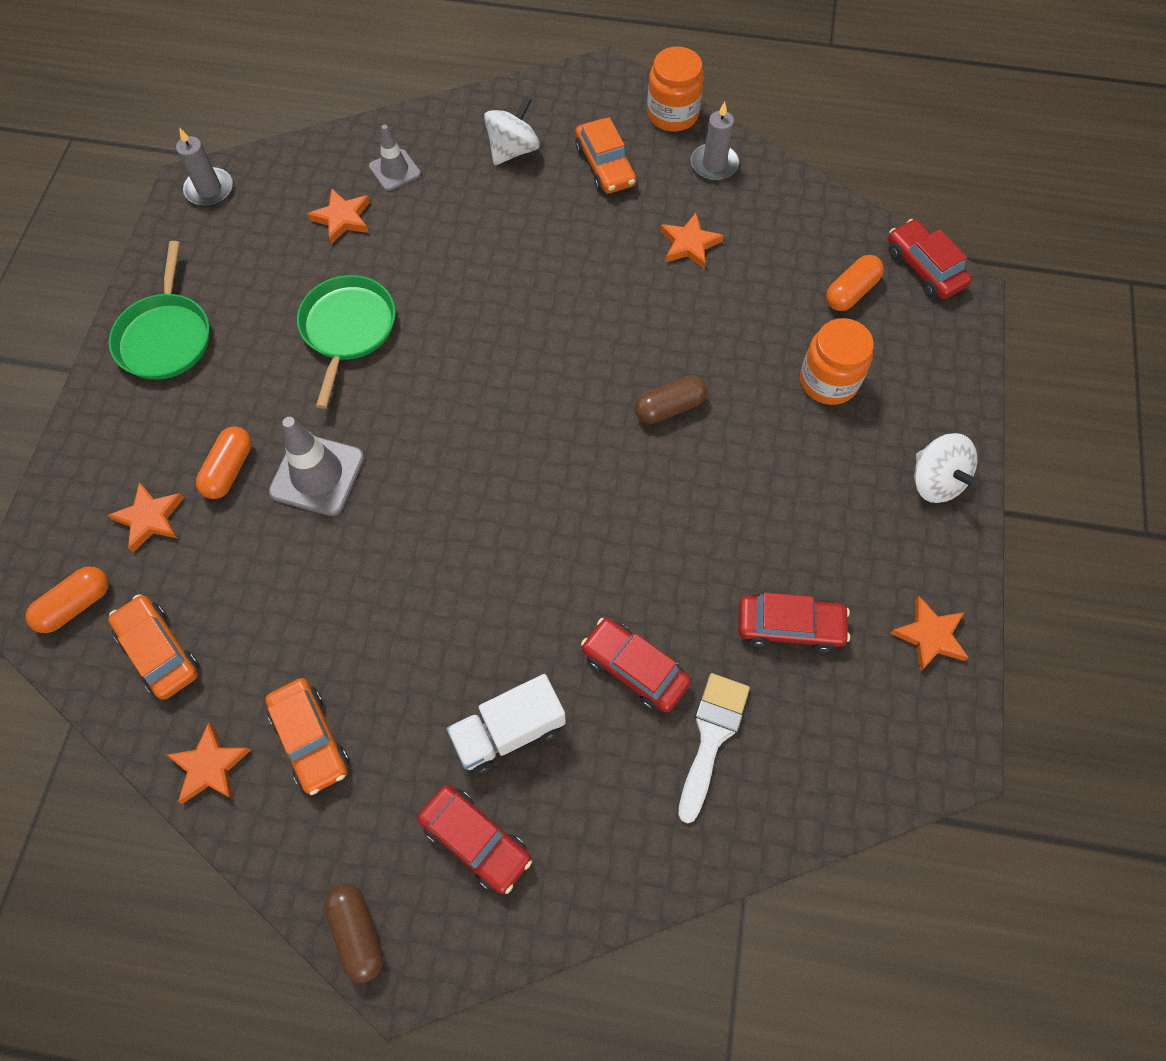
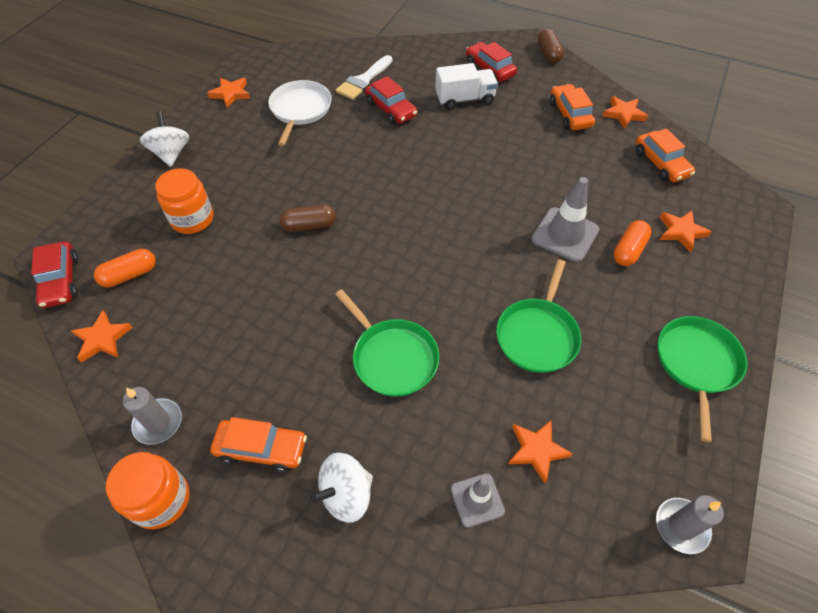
camera: 165 degrees left, 10 degrees down
orange capsule [26,566,109,633] -> none
orange car [575,117,636,194] -> orange car turned 105 degrees clockwise [210,417,307,472]
orange star [660,213,724,269] -> orange star moved to [71,310,133,363]
red car [738,592,850,652] -> white pan [268,80,332,146]
none -> green pan [335,289,439,397]

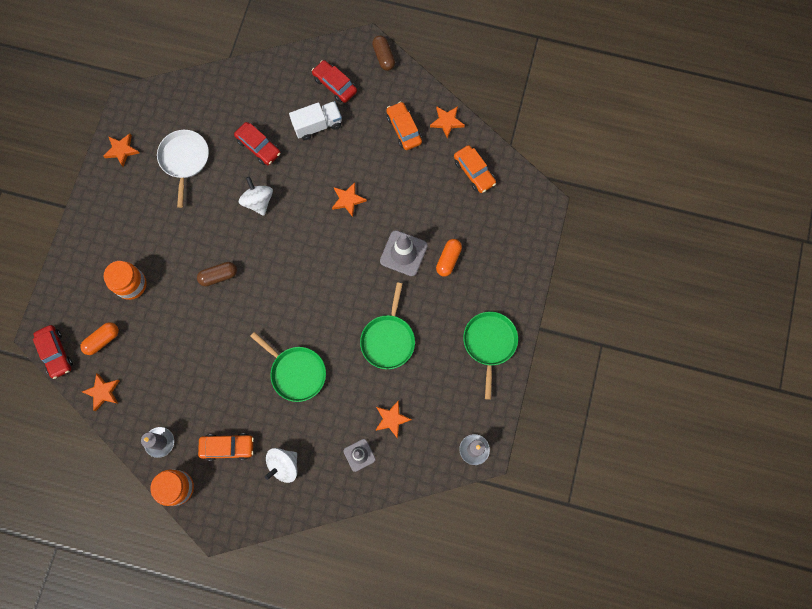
camera: 10 degrees left, 20 degrees up
white spinning top [140,112,189,167] -> white spinning top moved to [239,176,273,216]
white brush [336,55,392,100] -> none
orange star [660,211,712,253] -> orange star moved to [332,182,367,217]

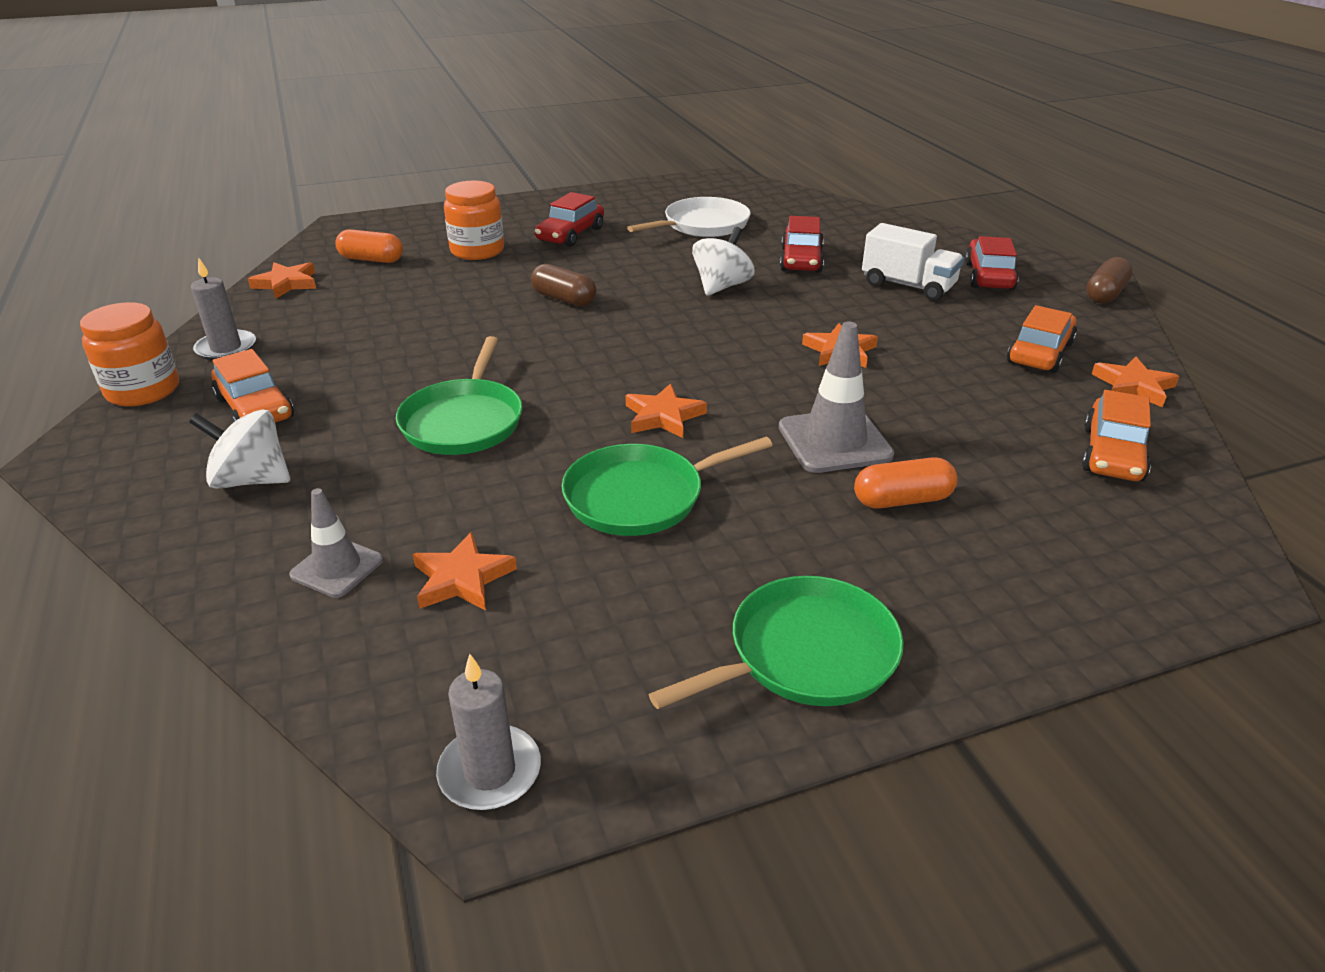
camera: 55 degrees right, 40 degrees down
red car [33,325,73,379] -> red car moved to [535,192,604,247]
orange star [103,133,139,167] -> orange star moved to [626,384,707,438]

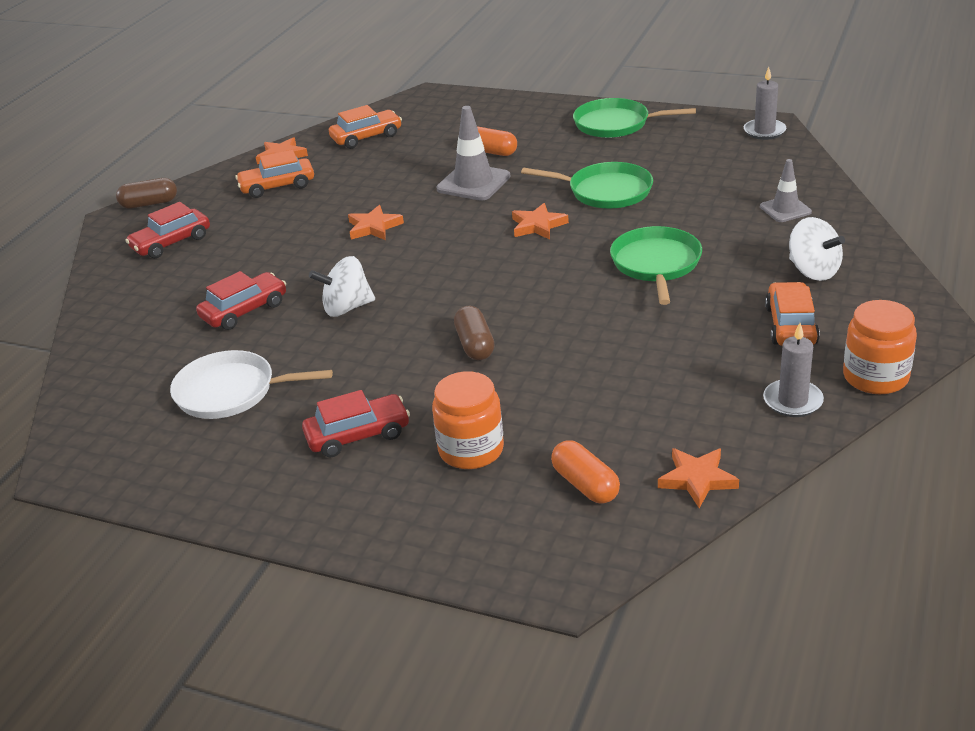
camera: 135 degrees left, 0 degrees up
green pan [396,336,523,455] -> green pan turned 45 degrees counterclockwise [610,226,702,305]
orange star [413,532,517,611] -> none
white truck [862,223,964,301] -> none

